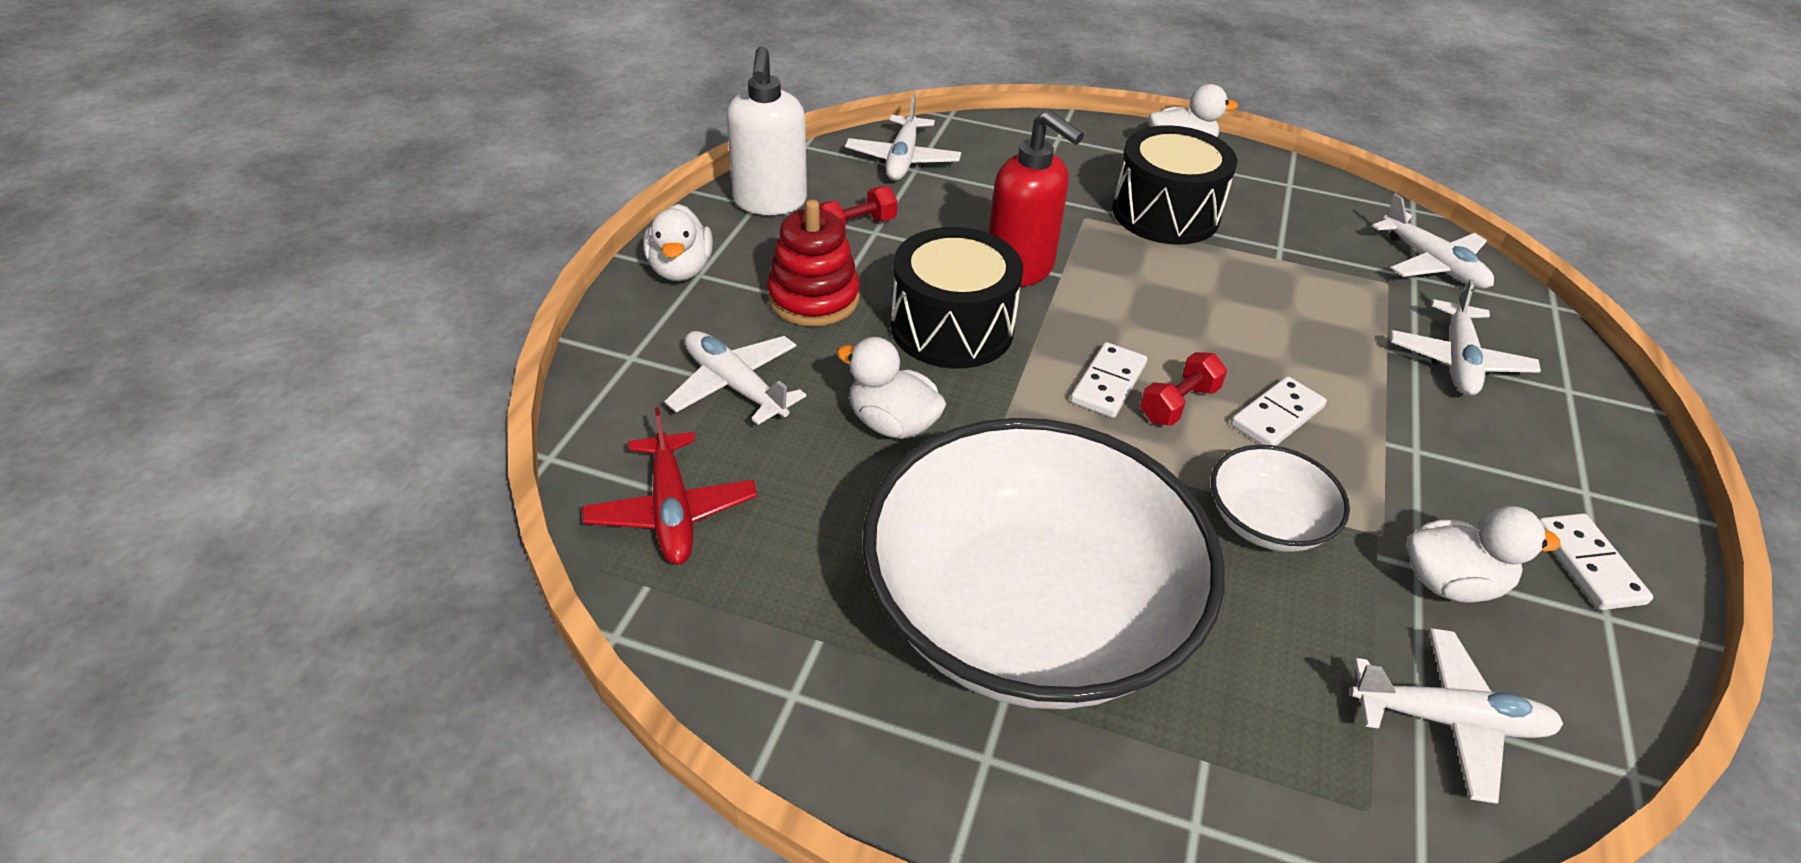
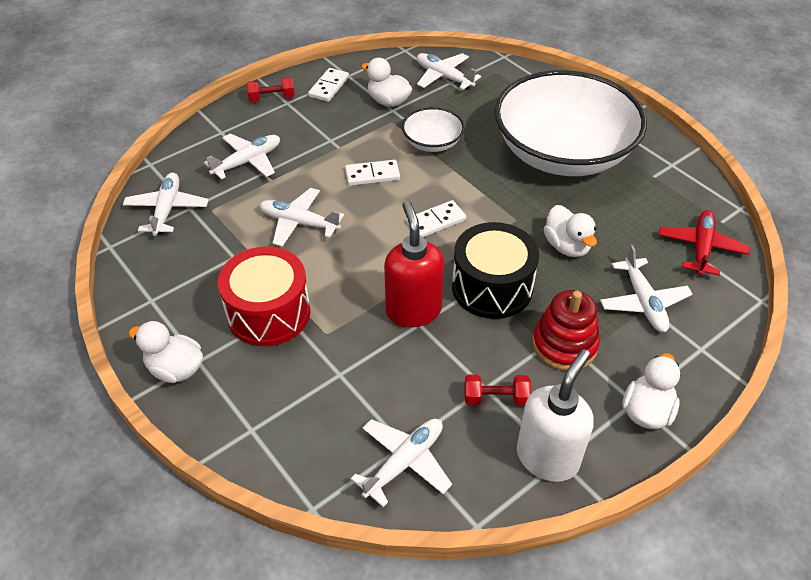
camera: 145 degrees left, 5 degrees up
black drum [1112,125,1237,245] -> red drum [218,246,311,346]
red dumbbell [1140,352,1227,426] -> red dumbbell moved to [246,77,295,102]
none -> white plane [259,188,344,247]

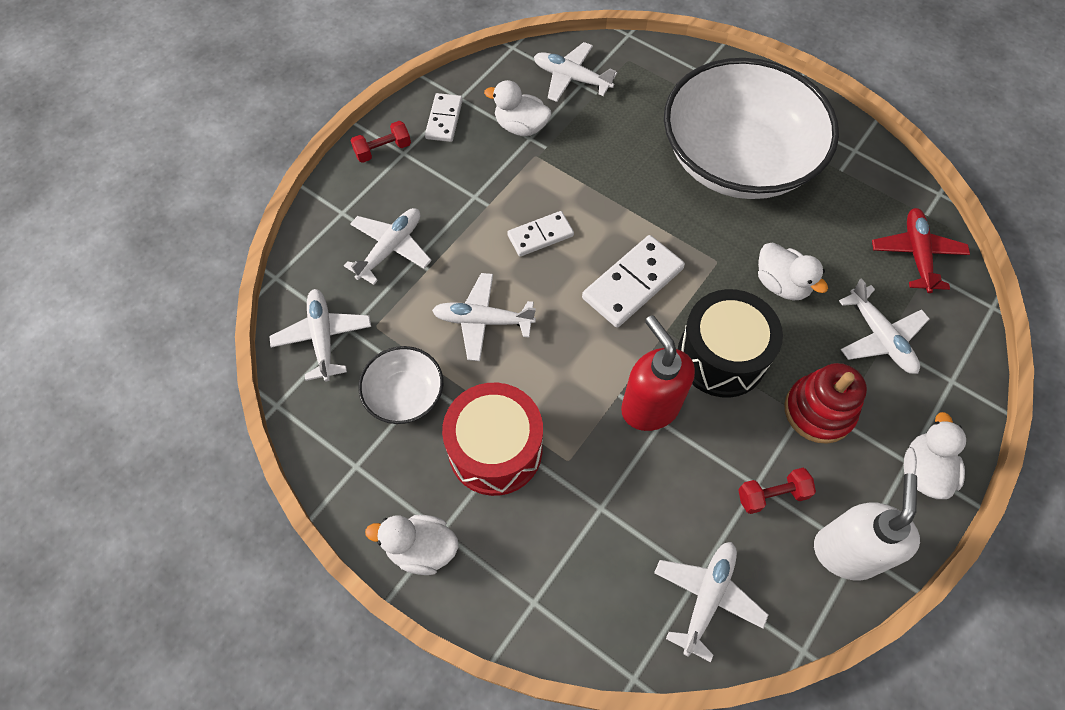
camera: 15 degrees left, 15 degrees up
white bowl [402,107,465,152] -> white bowl moved to [358,346,443,424]
white domino [406,200,466,237] -> white domino [582,235,685,328], size x1.59

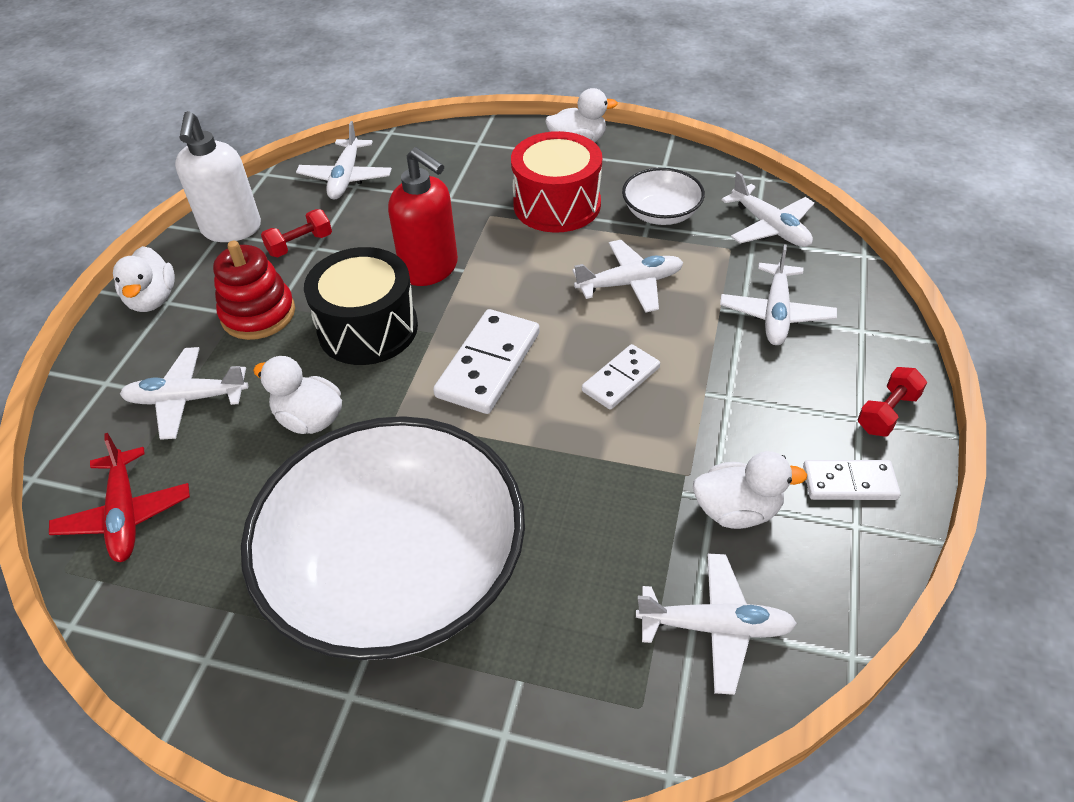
camera: 160 degrees right, 15 degrees down
white domino [425,93,463,142] -> white domino turned 75 degrees counterclockwise [803,460,901,500]
white plane [839,278,929,374] -> white plane turned 45 degrees counterclockwise [120,347,248,440]

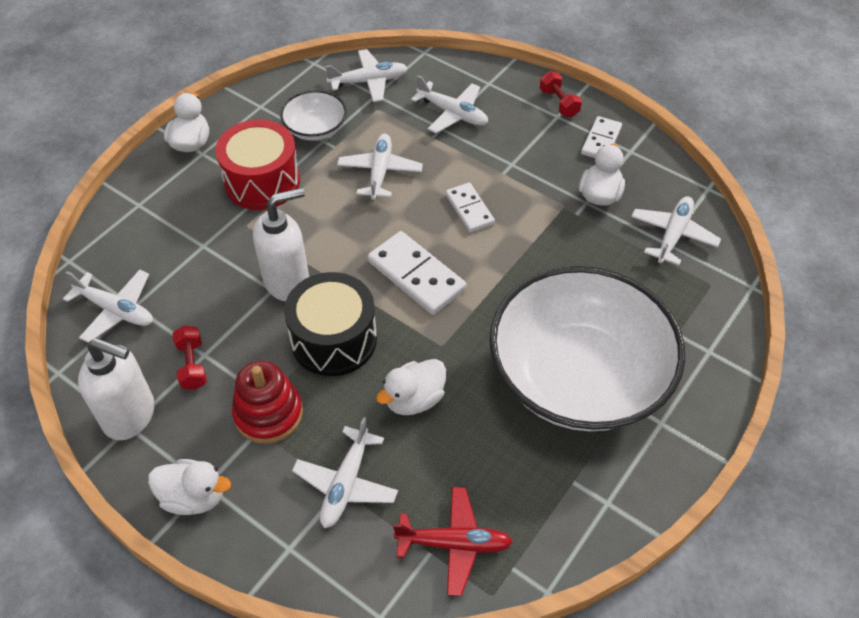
camera: 70 degrees left, 5 degrees up
red soap dispenser [388,147,458,286] -> white soap dispenser [253,187,309,301]

